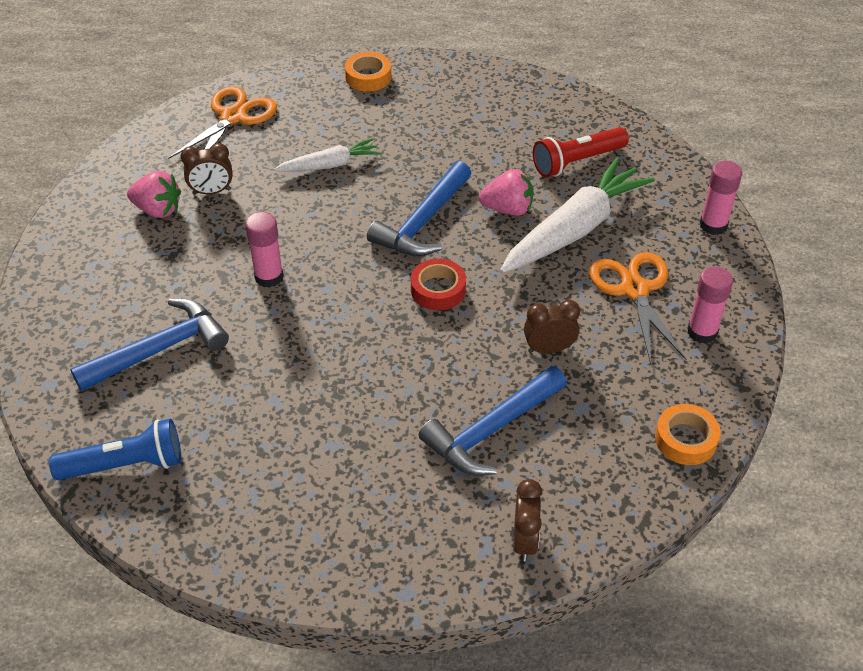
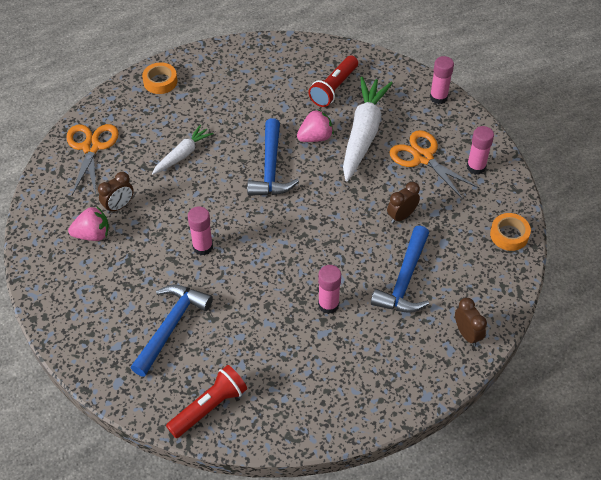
camera: 30 degrees left, 5 degrees up
blue flashlight [49,419,181,480] -> red flashlight [166,365,247,438]
red tape [411,259,466,310] -> none
none -> pink glue stick [318,265,341,314]

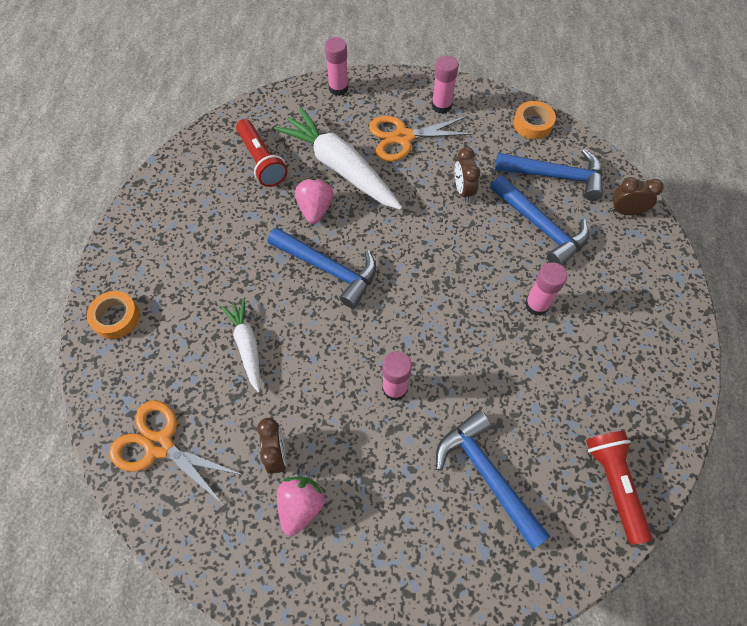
camera: 60 degrees left, 10 degrees up
none -> blue hammer [495,149,603,201]

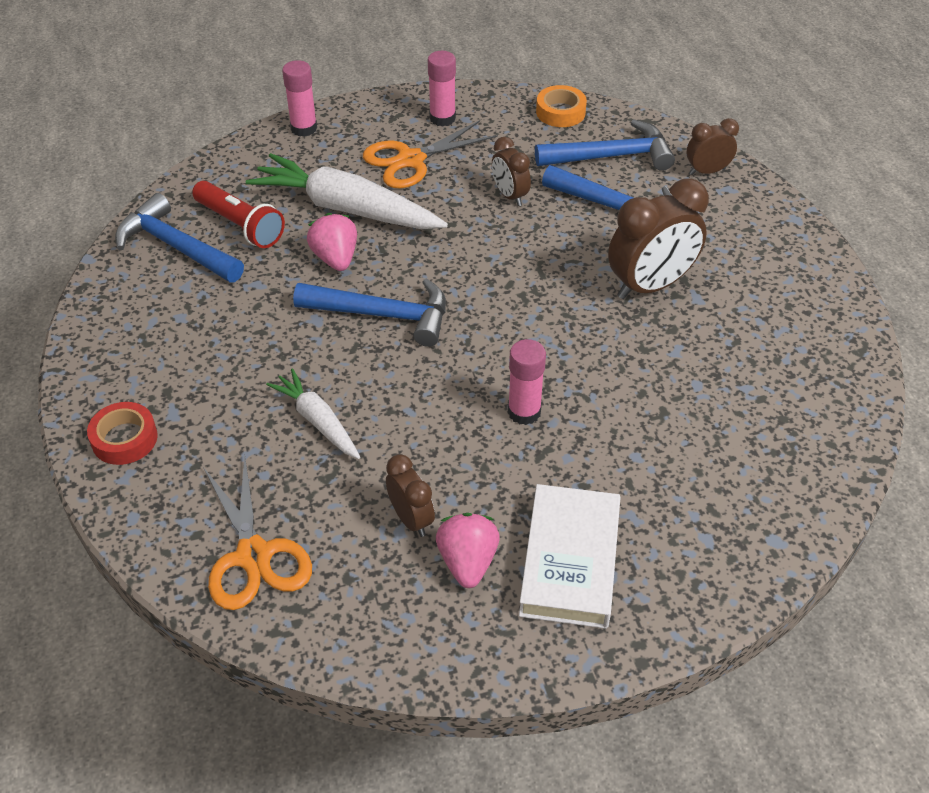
camera: 20 degrees left, 15 degrees down
orange tape [87,291,140,339] -> red tape [87,402,158,465]
orange scissors [109,400,243,505] -> orange scissors turned 120 degrees counterclockwise [203,455,312,610]
blue hammer [436,410,550,550] -> blue hammer moved to [115,193,244,282]
pink glue stick [525,262,567,316] -> brown clock [608,179,709,299]
red flashlight [586,431,652,545] -> none
none -> white book [519,484,621,629]

